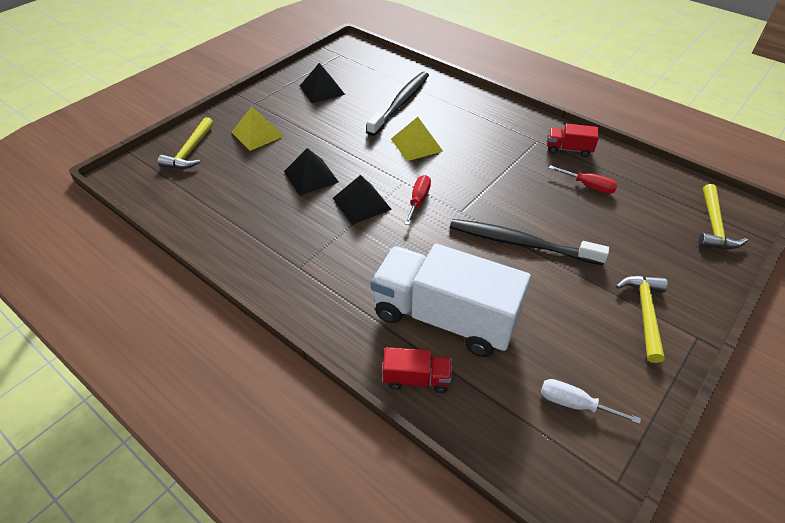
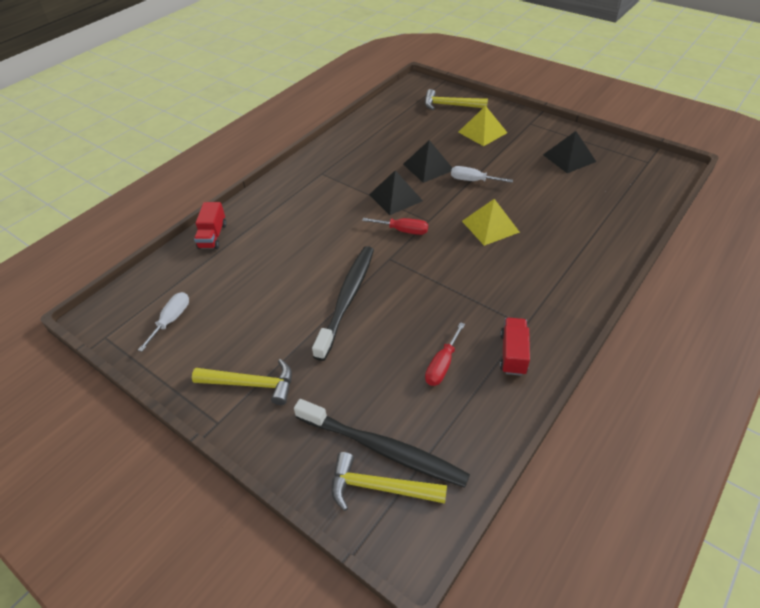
camera: 90 degrees right, 0 degrees up
black toothbrush [367,72,429,136] -> black toothbrush moved to [294,399,470,487]
white truck [371,244,531,357] -> none
none -> white screwdriver [451,166,513,183]

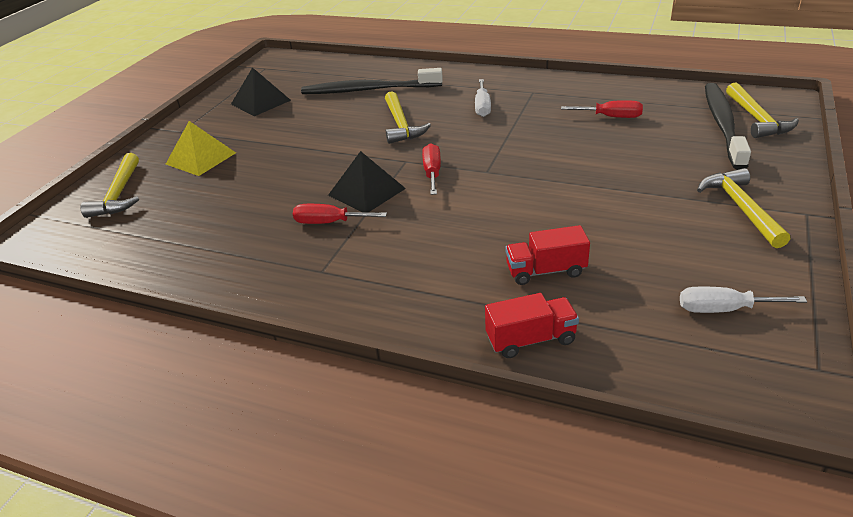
camera: 105 degrees left, 10 degrees down
black toothbrush [312,246,374,361] -> black toothbrush moved to [301,68,443,94]
black pyramid [403,140,452,183] -> none
white screwdriver [451,166,513,183] -> white screwdriver moved to [475,79,491,117]
yellow pyramid [462,199,520,246] -> yellow hammer [385,91,431,144]
red truck [500,318,530,376] -> red truck moved to [505,225,590,285]
none -> red screwdriver [293,204,387,224]

